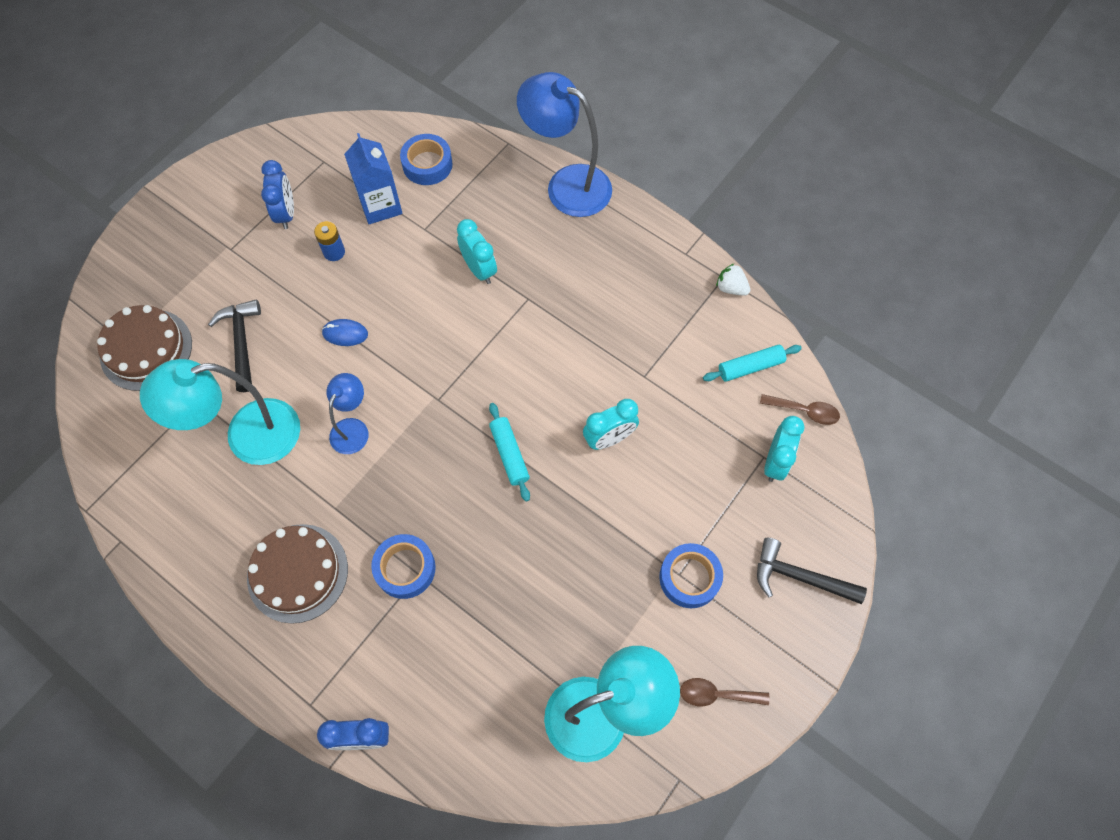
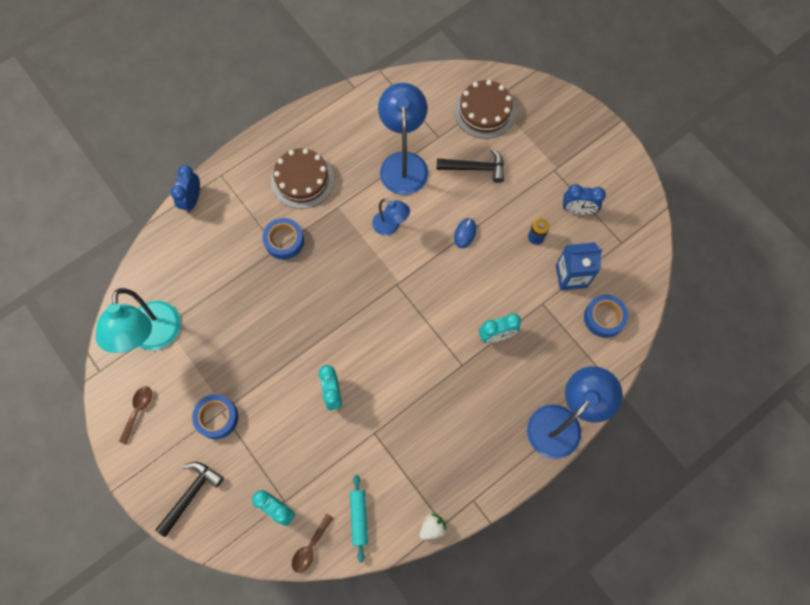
camera: 105 degrees right, 5 degrees up
turquoise lamp [140,359,300,465] -> blue lamp [378,83,428,195]
turquoise rolling pin [489,403,530,501] -> none

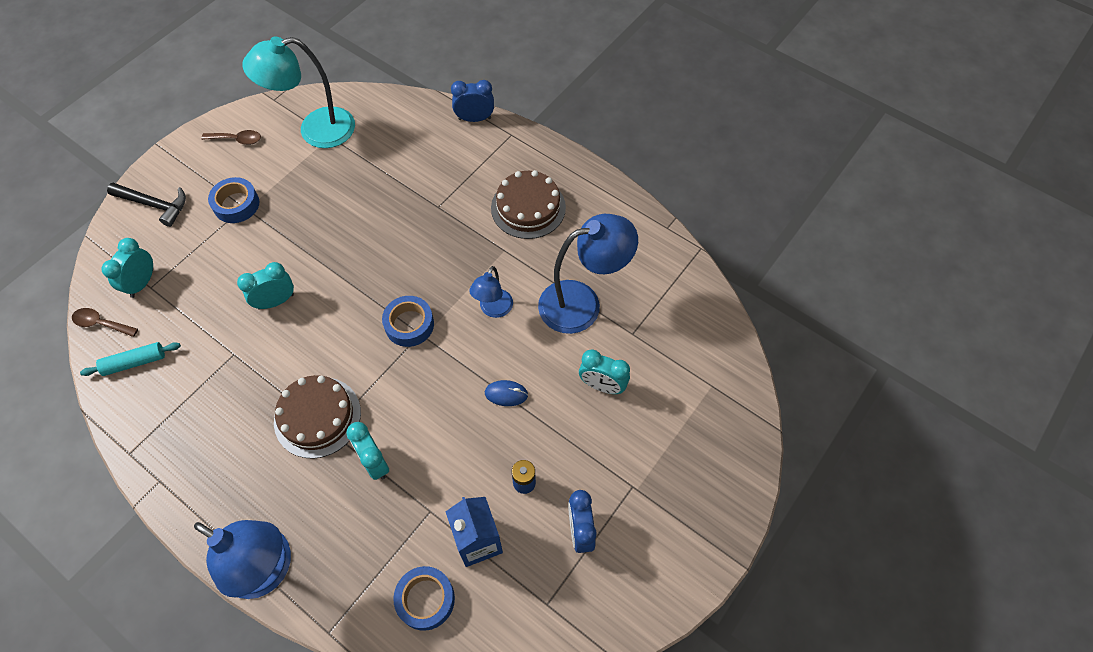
camera: 75 degrees right, 10 degrees down
blue tape [262,218,304,260] -> blue tape moved to [382,296,434,347]
white strawberry [419,513,447,540] -> none
black hammer [437,148,504,183] -> turquoise clock [579,350,630,394]
brown cake [454,80,516,139] -> brown cake moved to [274,375,361,459]

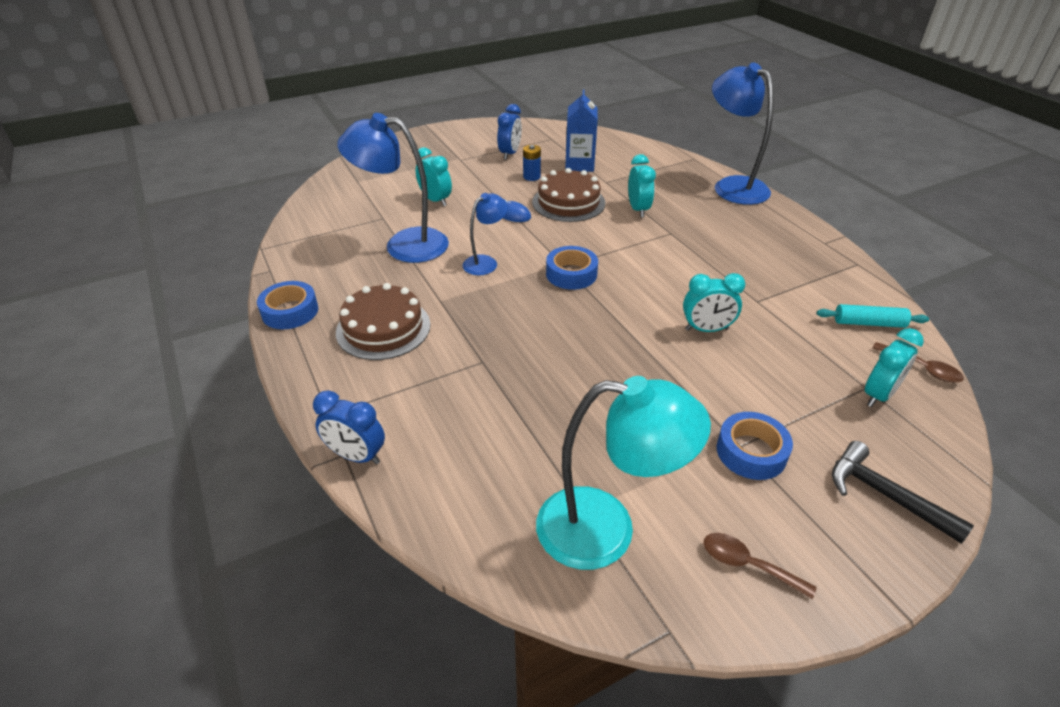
camera: 155 degrees left, 20 degrees down
brown cake [274,375,361,459] -> brown cake moved to [532,168,605,222]
blue tape [393,566,455,631] -> blue tape moved to [257,281,318,329]

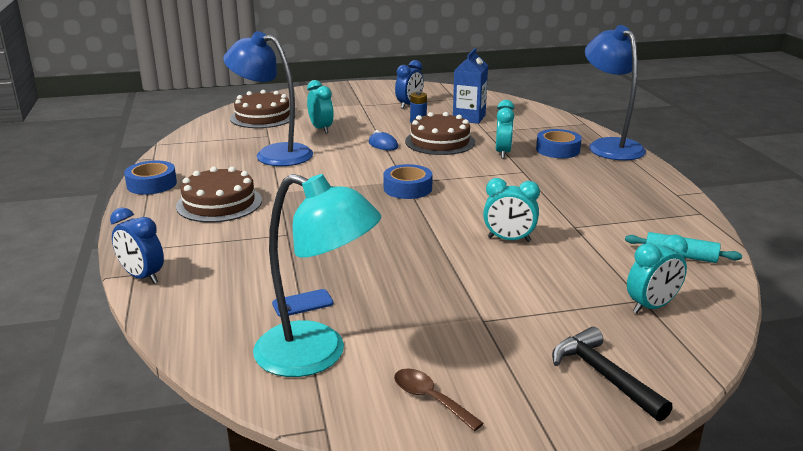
camera: 15 degrees right, 15 degrees down
blue lamp [463,193,508,275] -> none
blue tape [717,412,793,480] -> blue tape moved to [536,129,582,158]
brown spoon [872,342,964,383] -> none
none -> brown cake [230,90,290,128]
none -> blue phone [272,289,334,317]

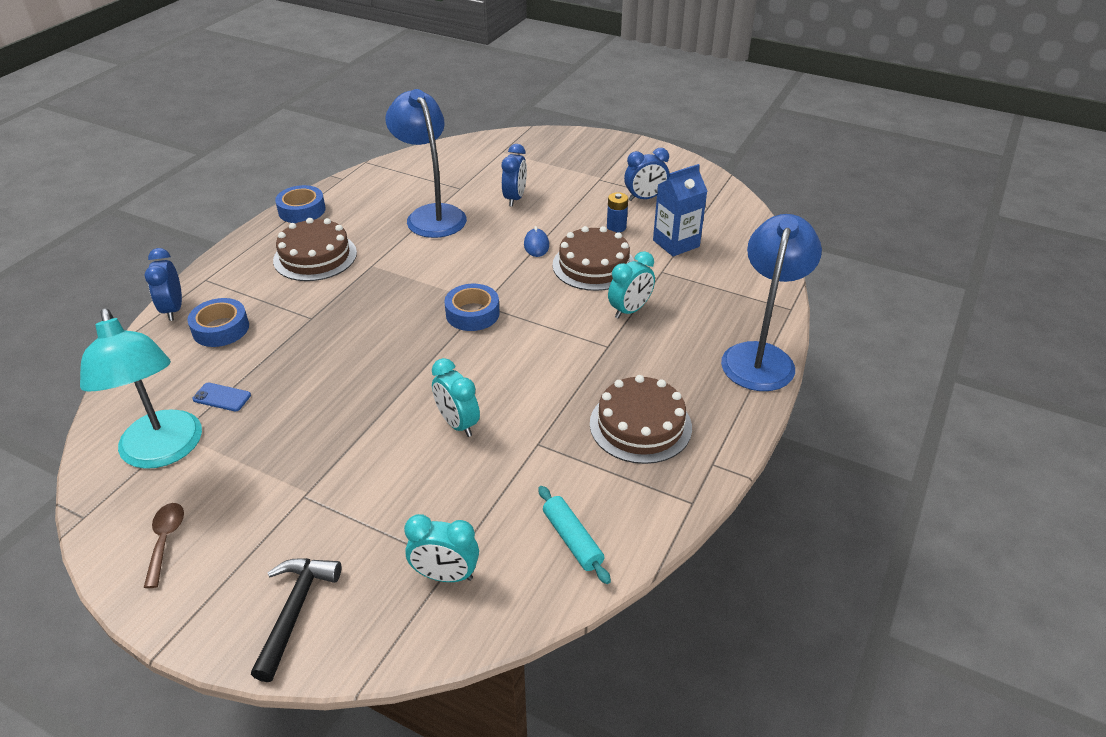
camera: 40 degrees right, 15 degrees up
brown cake [230,90,290,128] -> brown cake moved to [590,375,692,464]
turquoise clock [307,80,334,133] -> blue clock [502,144,527,207]
blue tape [536,129,582,158] -> blue tape moved to [187,298,249,347]

